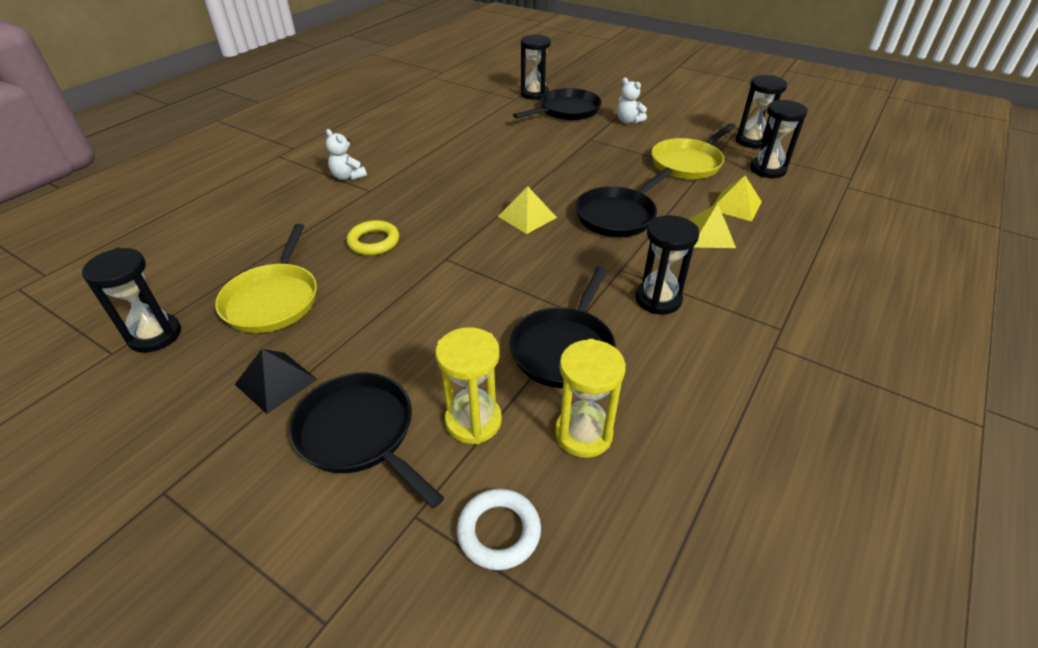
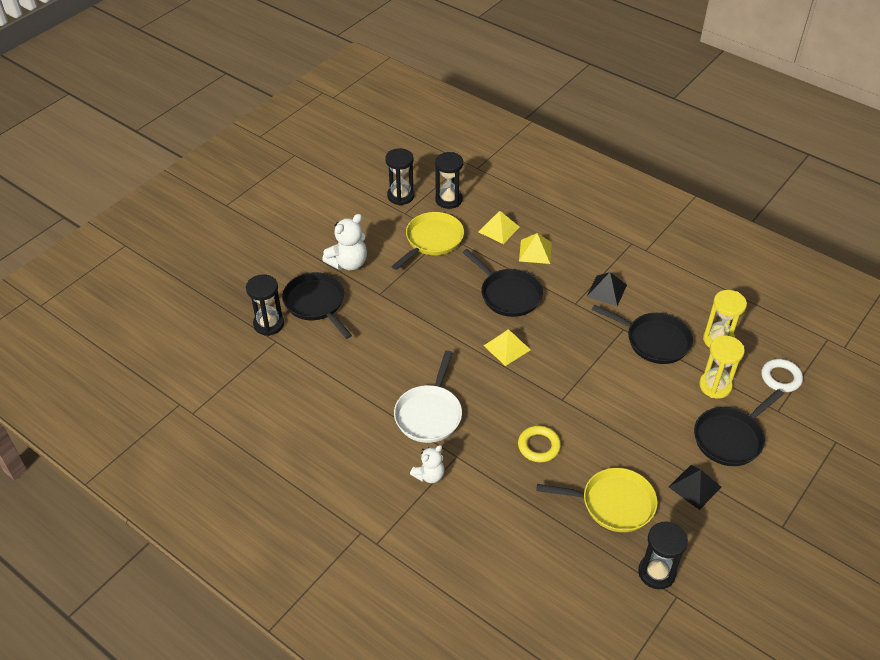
camera: 85 degrees left, 5 degrees up
white teddy bear [617,78,647,124] -> white teddy bear [322,214,367,271], size x1.57
black hourglass [635,215,699,314] -> black pyramid [586,272,627,306]
yellow pan [651,123,736,179] -> yellow pan turned 105 degrees counterclockwise [391,212,464,270]
none -> white pan [394,350,462,443]

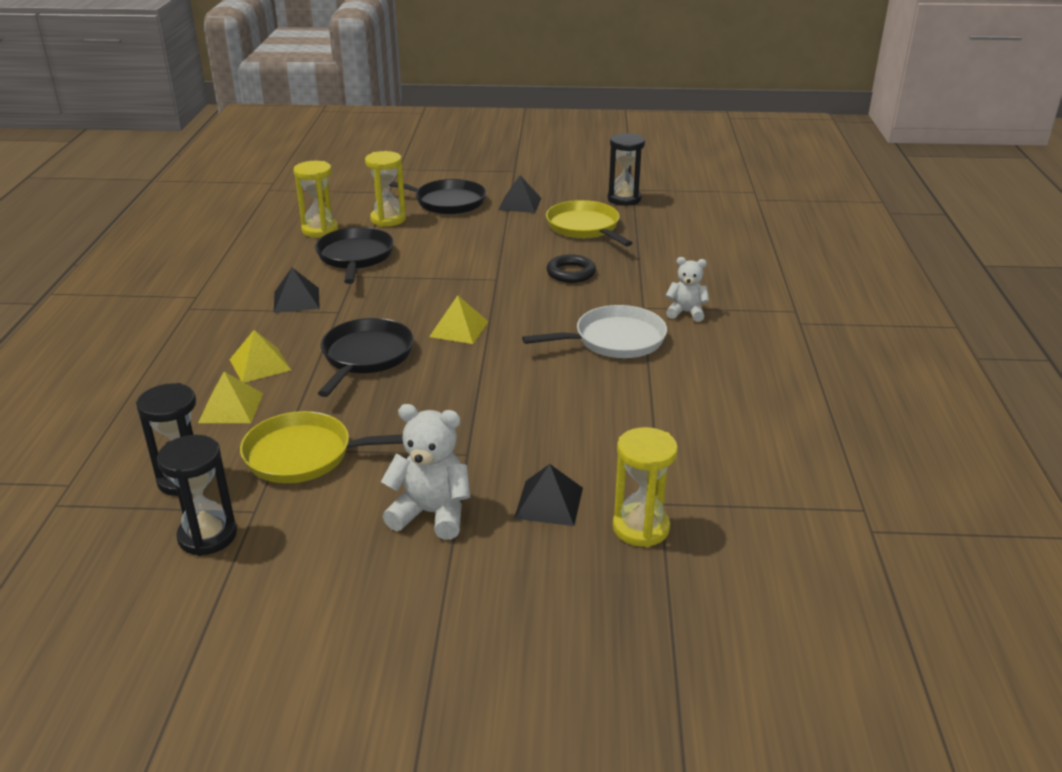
camera: 125 degrees left, 15 degrees down
black hourglass [246,274,284,336] -> yellow hourglass [613,427,678,547]
black pan [282,272,352,339] -> black pyramid [514,464,583,526]
yellow ring [518,425,561,462] -> black ring [547,254,596,283]
white ring [761,359,803,392] -> none

